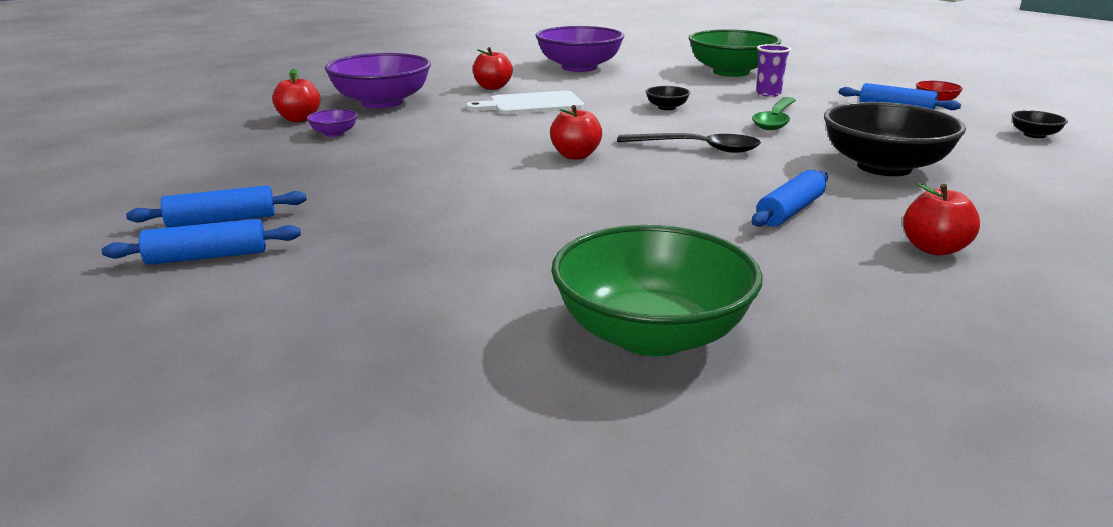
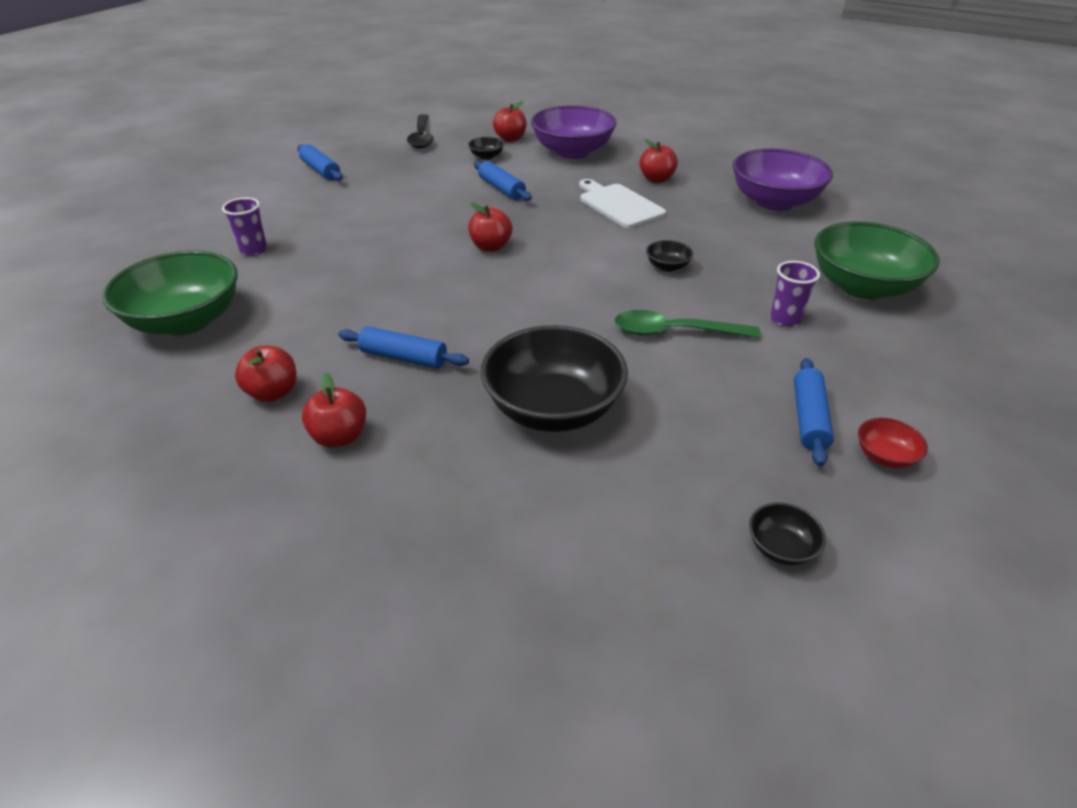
camera: 70 degrees right, 15 degrees up
blue rolling pin [102,219,301,265] -> blue rolling pin moved to [474,161,532,201]
purple bowl [307,109,358,137] -> black bowl [468,137,504,160]
black spoon [617,133,761,153] -> black spoon moved to [407,114,434,149]
none -> purple cup [222,197,267,257]
none -> red apple [235,346,297,402]

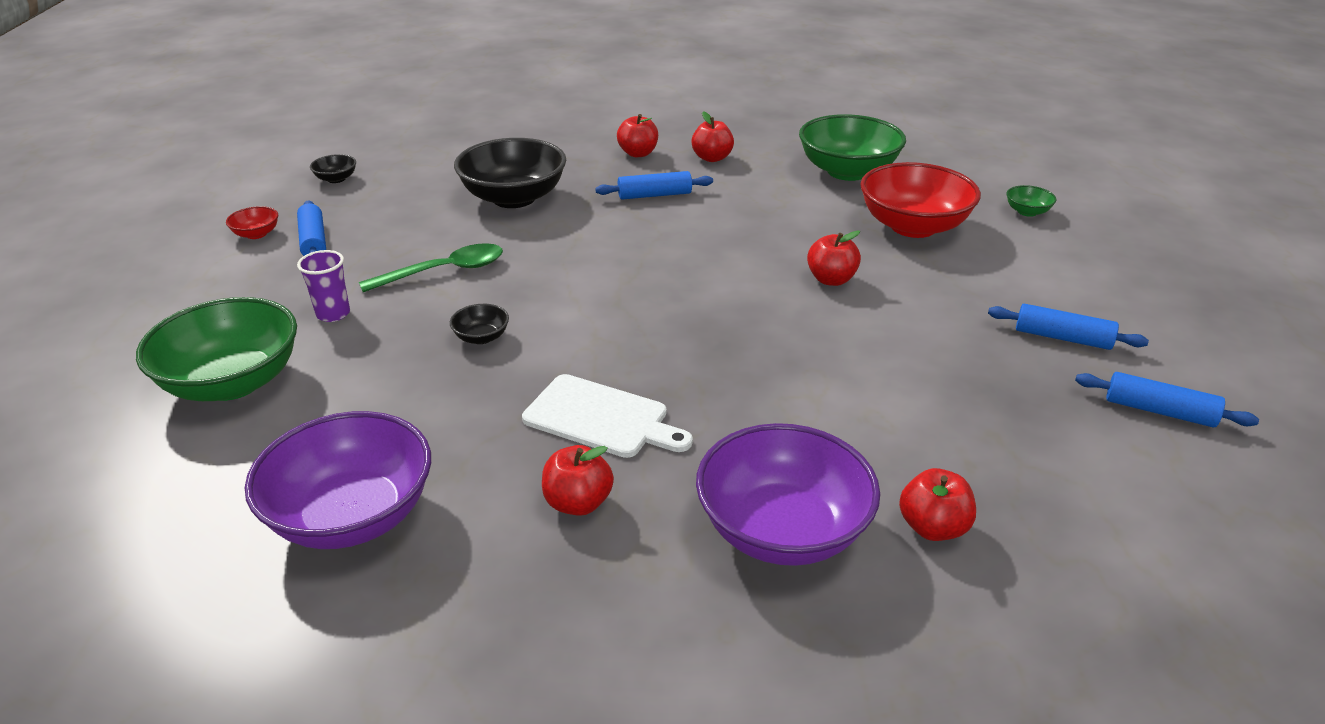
camera: 150 degrees right, 5 degrees down
purple cup [222,197,267,257] -> red bowl [861,162,981,238]
black spoon [407,114,434,149] -> none
black bowl [468,137,504,160] -> none
red apple [468,203,512,252] -> red apple moved to [807,231,861,286]
blue rolling pin [474,161,532,201] -> blue rolling pin moved to [1075,372,1259,427]
none -> green bowl [1007,185,1056,217]

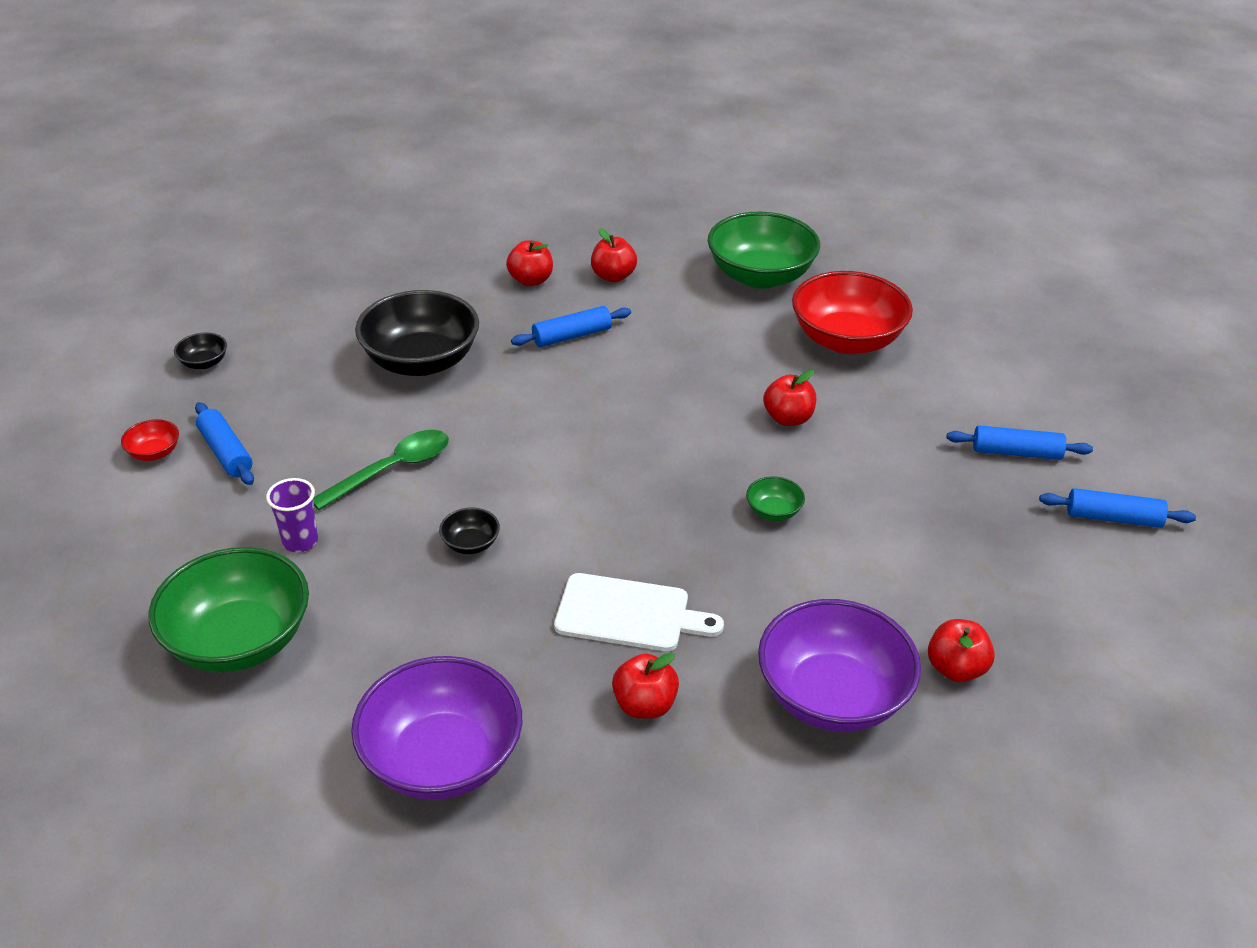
camera: 15 degrees left, 5 degrees up
green bowl [1007,185,1056,217] -> green bowl moved to [746,476,805,521]

